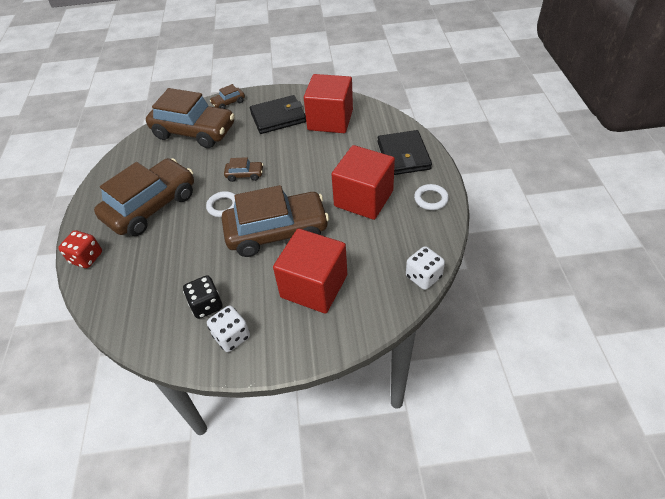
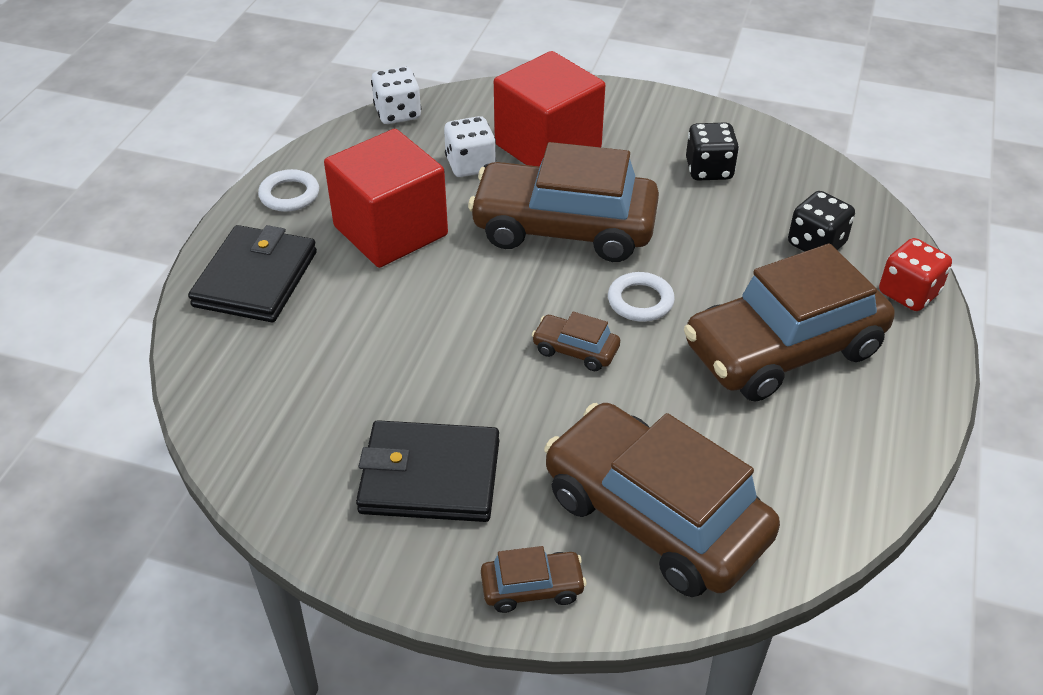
camera: 160 degrees left, 5 degrees down
white dice [207,306,250,352] -> white dice moved to [444,116,496,177]
red cube [304,74,353,133] -> none
none -> black dice [788,191,855,252]

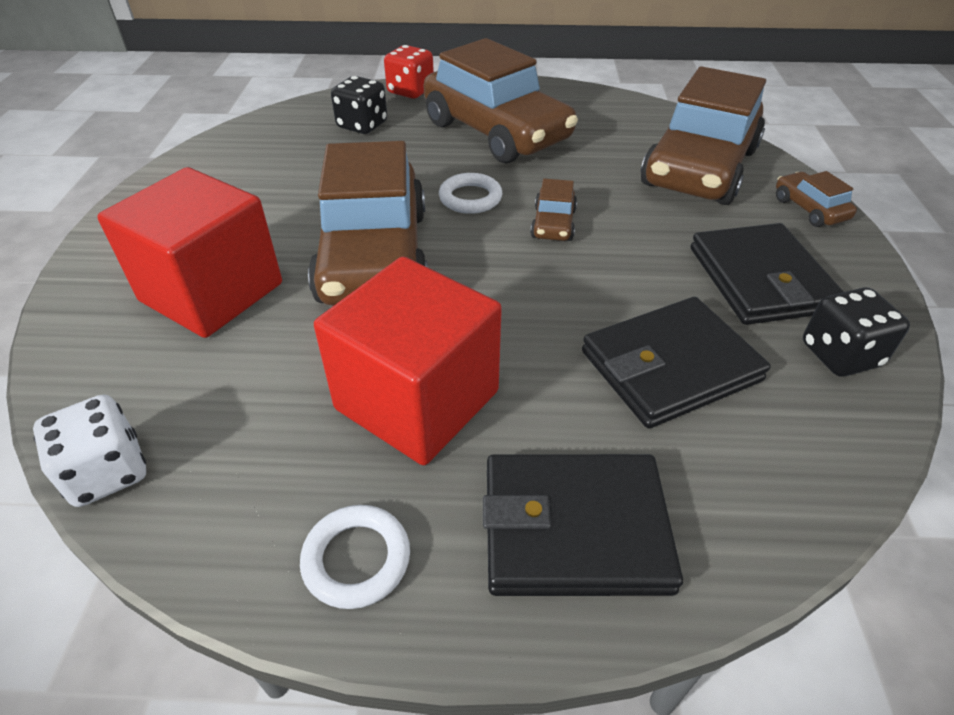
camera: 105 degrees left, 0 degrees up
white dice [444,116,496,177] -> none
black dice [686,122,739,181] -> black dice moved to [803,288,910,376]
none -> black wallet [582,297,771,428]

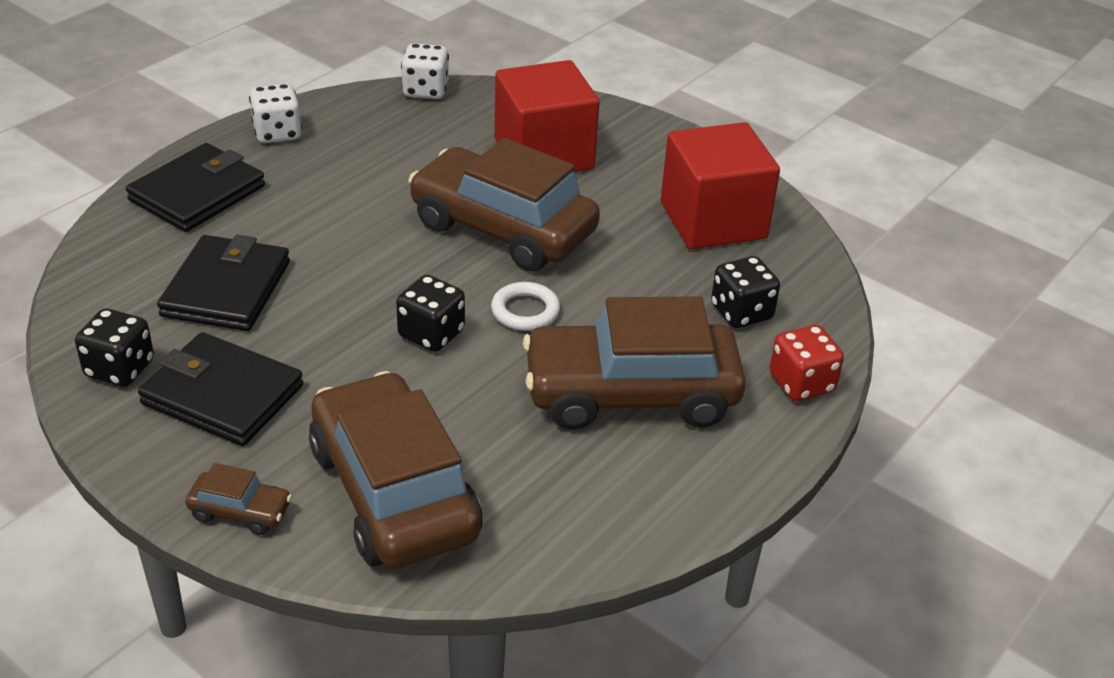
camera: 125 degrees right, 5 degrees down
white ring [300,505,410,609] -> white dice [249,84,302,143]
red cube [314,256,502,465] -> red cube moved to [661,122,780,249]
brown car [530,178,577,241] -> black dice [396,275,465,352]

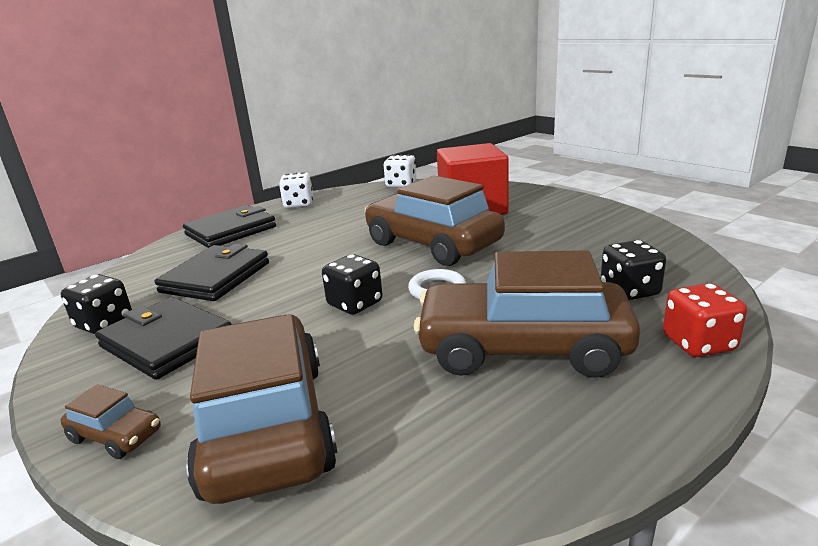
camera: 15 degrees right, 15 degrees down
red cube [661,122,780,249] -> none

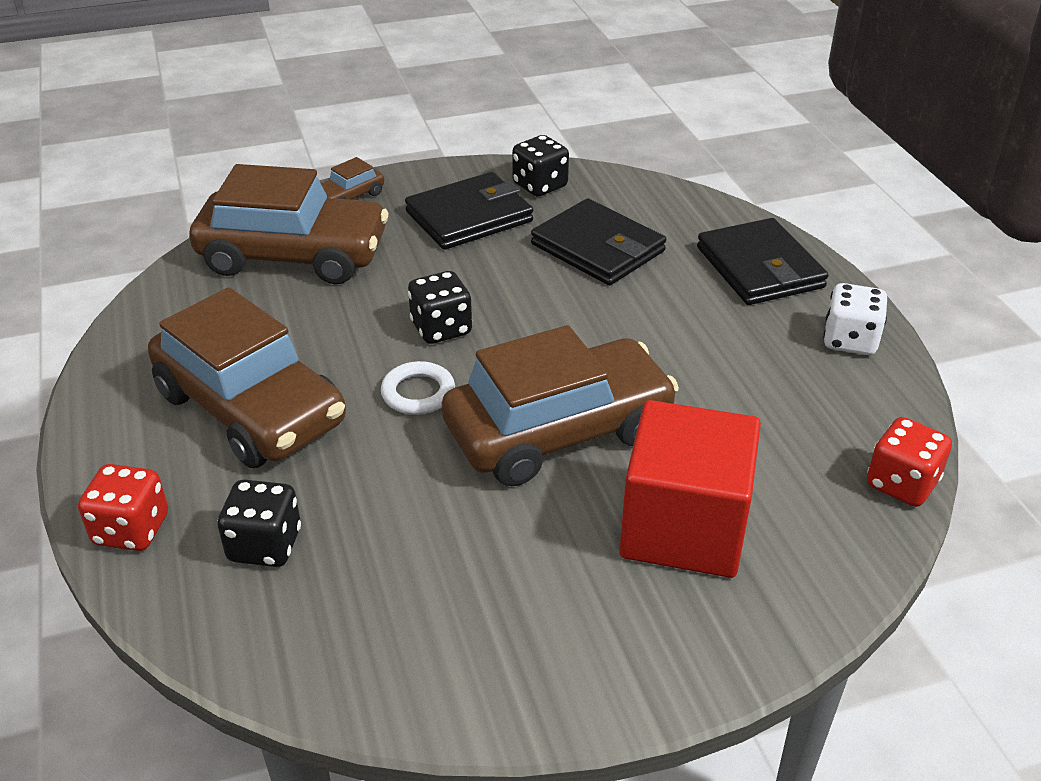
camera: 110 degrees right, 15 degrees up
white dice [383,155,417,187] -> red dice [867,417,952,507]
brown car [414,250,640,378] -> brown car turned 105 degrees clockwise [148,287,346,468]

